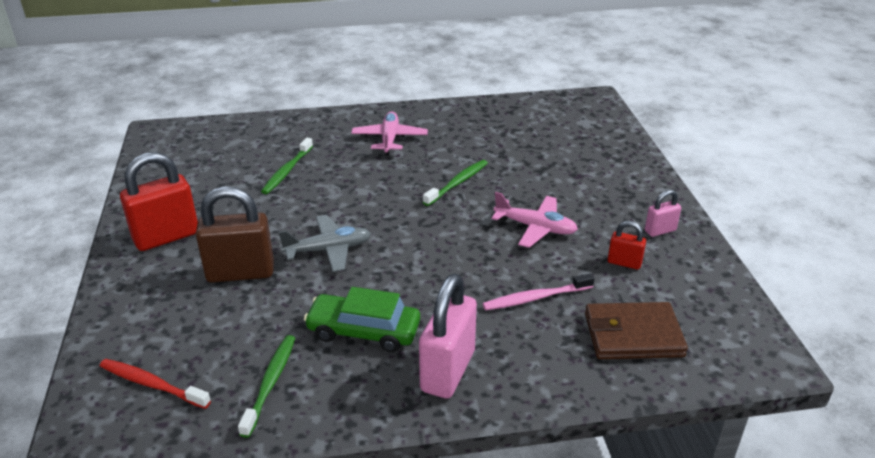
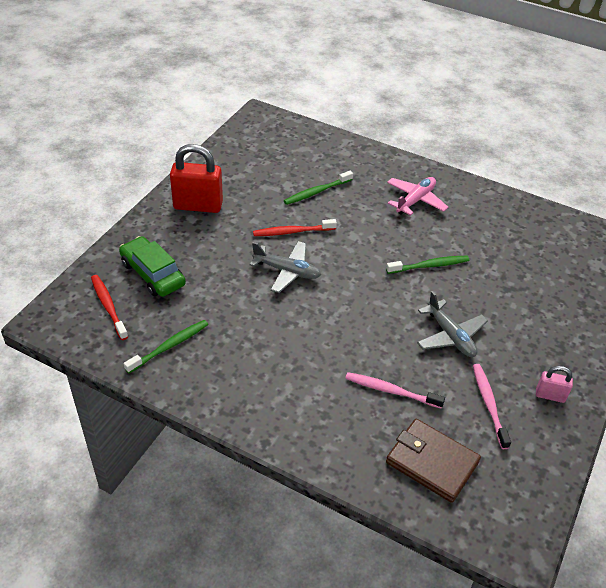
camera: 35 degrees right, 10 degrees up
brown padlock [196,186,274,283] -> none
green car [304,287,420,352] -> green car moved to [119,236,186,297]
pink padlock [419,274,477,399] -> none
pink plane [492,192,578,248] -> grey plane [417,291,488,357]
red padlock [608,221,646,269] -> pink toothbrush [473,364,511,449]
none -> red toothbrush [253,219,337,236]

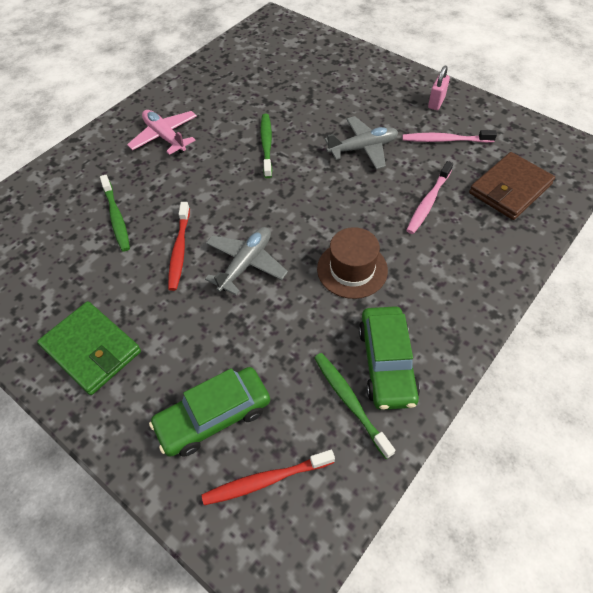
camera: 75 degrees left, 10 degrees up
red padlock [170,144,223,213] -> green wallet [37,301,141,395]
none -> brown hat [317,227,388,299]
none -> green car [359,306,420,410]

